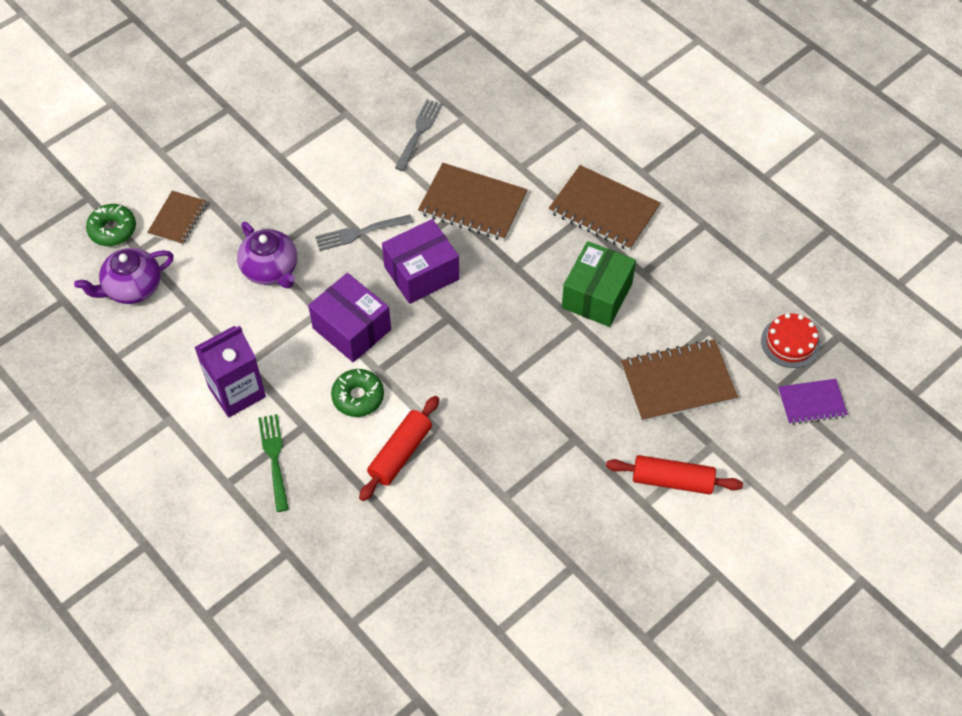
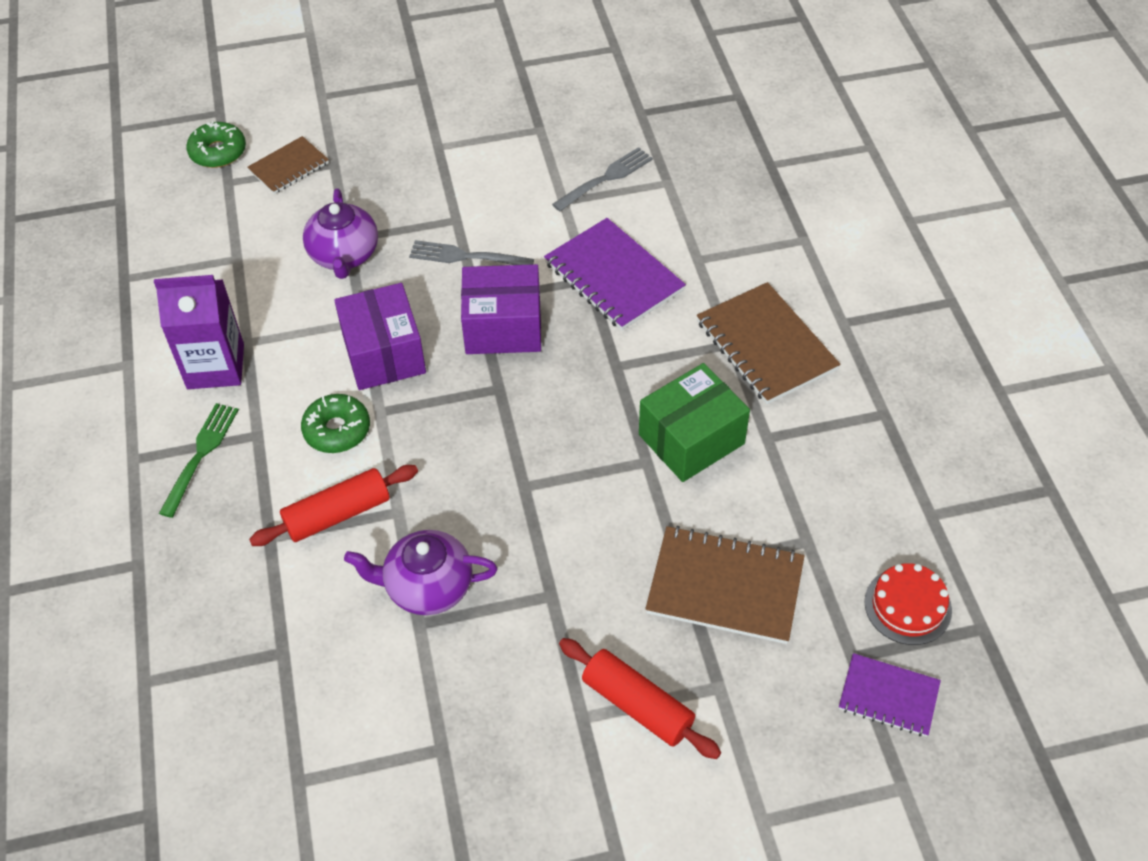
camera: 30 degrees right, 5 degrees down
purple teapot [74,248,174,304] -> purple teapot moved to [344,530,497,615]
brown notebook [418,163,528,241] -> purple notebook [544,218,686,330]

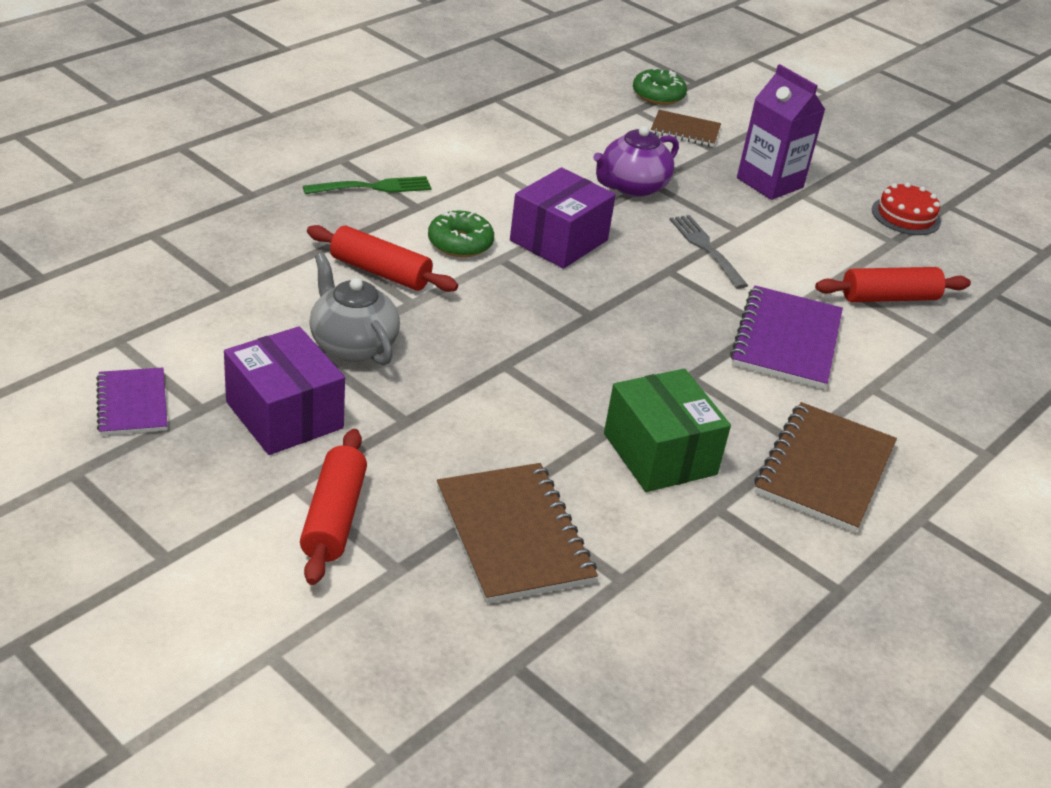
camera: 50 degrees right, 15 degrees down
purple carton [154,275,244,389] -> purple carton moved to [737,64,825,200]
purple teapot [344,530,497,615] -> grey teapot [309,253,400,366]
purple box [461,264,541,354] -> purple box moved to [224,326,345,455]
grey fork [552,147,653,211] -> red rolling pin [815,267,971,302]
green box [639,363,750,482] -> green box turned 45 degrees clockwise [604,369,731,492]
purple notebook [839,653,941,737] -> purple notebook moved to [96,368,167,435]
red cake [864,563,952,645] -> red cake moved to [872,183,941,235]

